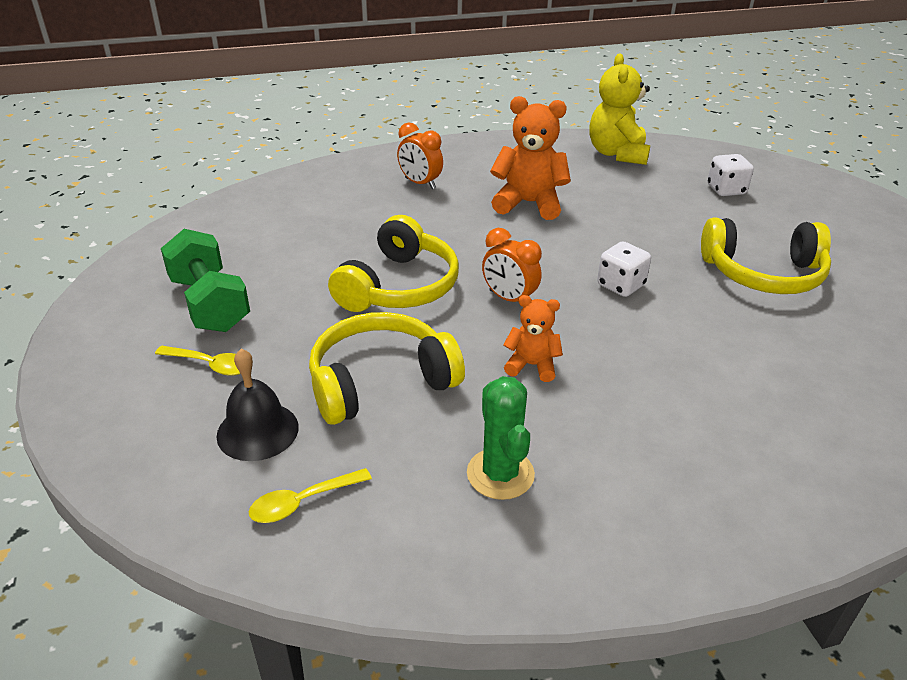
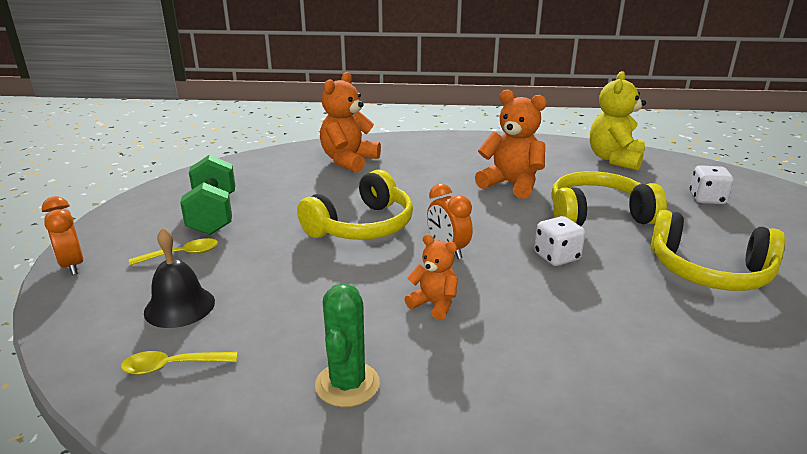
camera: 20 degrees right, 10 degrees down
yellow spoon [155,346,241,376] -> yellow spoon turned 60 degrees counterclockwise [129,238,218,265]
yellow headphones [309,312,465,425] -> yellow headphones moved to [551,171,667,226]
orange clock [397,123,443,189] -> orange clock moved to [42,196,84,275]
none -> orange teddy bear [320,72,381,172]

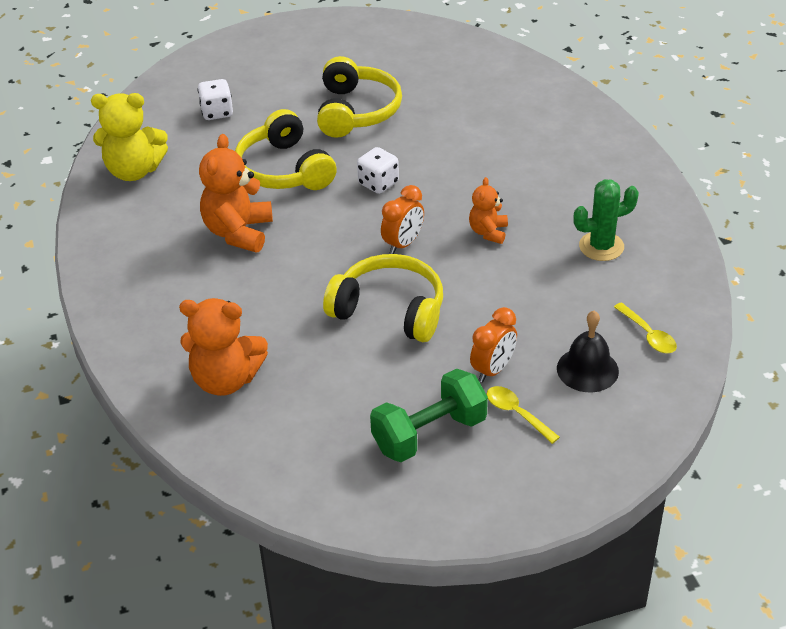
camera: 110 degrees left, 15 degrees up
orange clock [42,196,84,275] -> orange clock moved to [470,307,517,383]

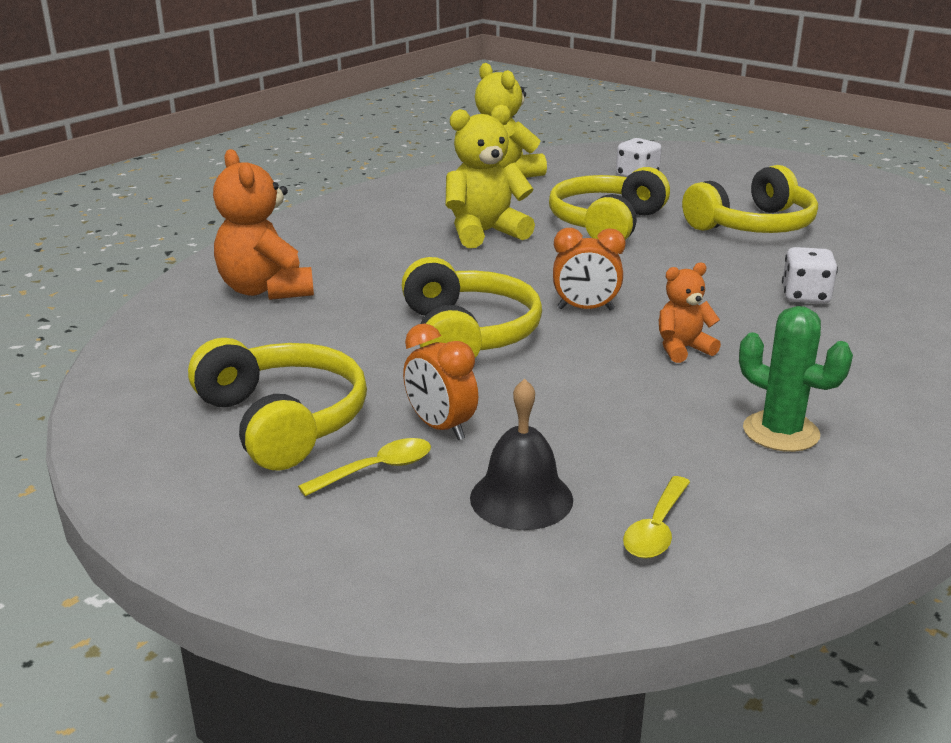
camera: 55 degrees right, 15 degrees down
orange teddy bear [199,134,273,252] -> yellow teddy bear [446,105,535,248]
white dice [357,147,399,194] -> white dice moved to [782,247,838,304]
green dumbbell [370,369,488,462] -> yellow headphones [188,338,367,470]
orange clock [470,307,517,383] -> orange clock turned 45 degrees clockwise [403,323,478,440]
yellow spoon [487,386,560,444] -> yellow spoon turned 45 degrees clockwise [298,438,431,496]

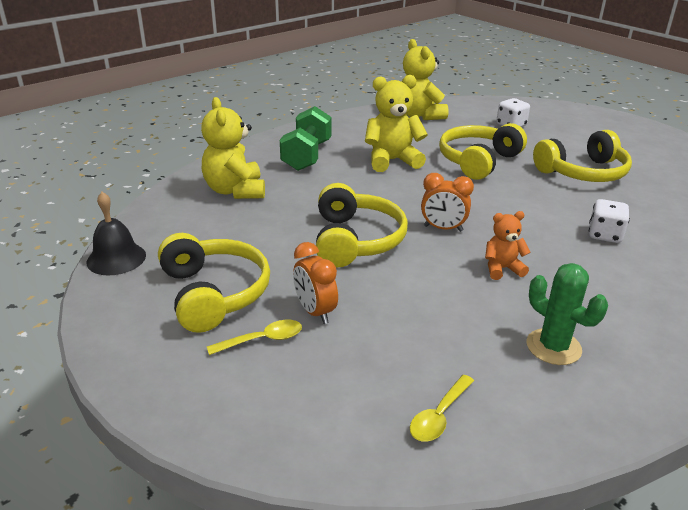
camera: 10 degrees right, 5 degrees up
orange teddy bear [213,149,314,300] -> yellow teddy bear [201,97,265,199]
black bell [470,379,573,530] -> black bell moved to [86,192,146,275]
none -> green dumbbell [280,106,332,171]

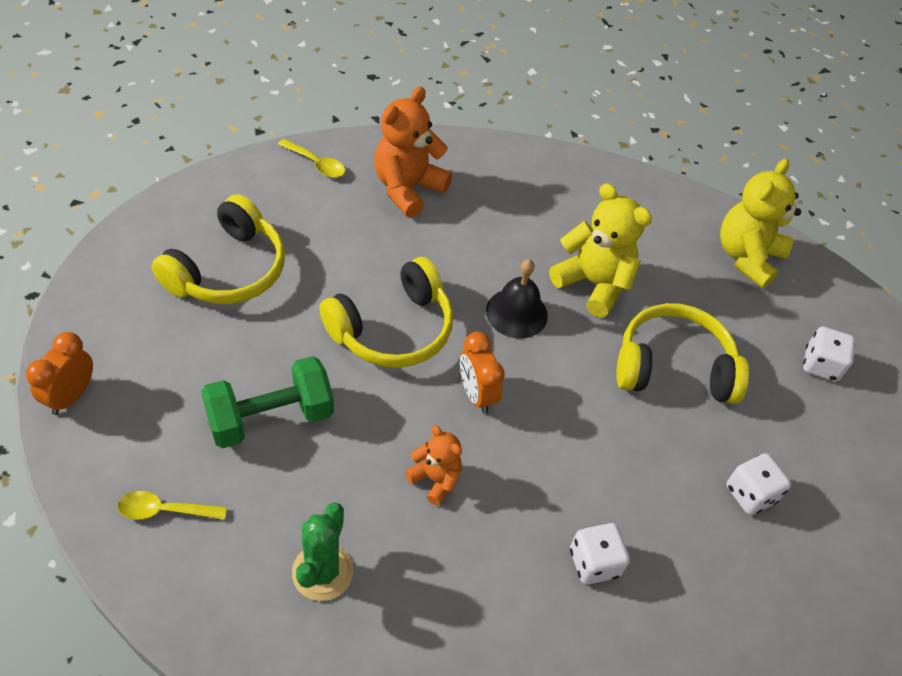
camera: 50 degrees right, 20 degrees up
black bell [86,192,146,275] -> black bell moved to [486,259,548,338]
yellow teddy bear [201,97,265,199] -> orange teddy bear [374,87,452,218]
yellow spoon [207,320,302,355] -> yellow spoon moved to [278,139,345,178]
green dumbbell [280,106,332,171] -> green dumbbell moved to [201,356,334,449]
orange clock [293,242,338,324] -> orange clock moved to [26,332,93,415]
yellow headphones [533,130,632,182] -> white dice [726,453,791,515]

